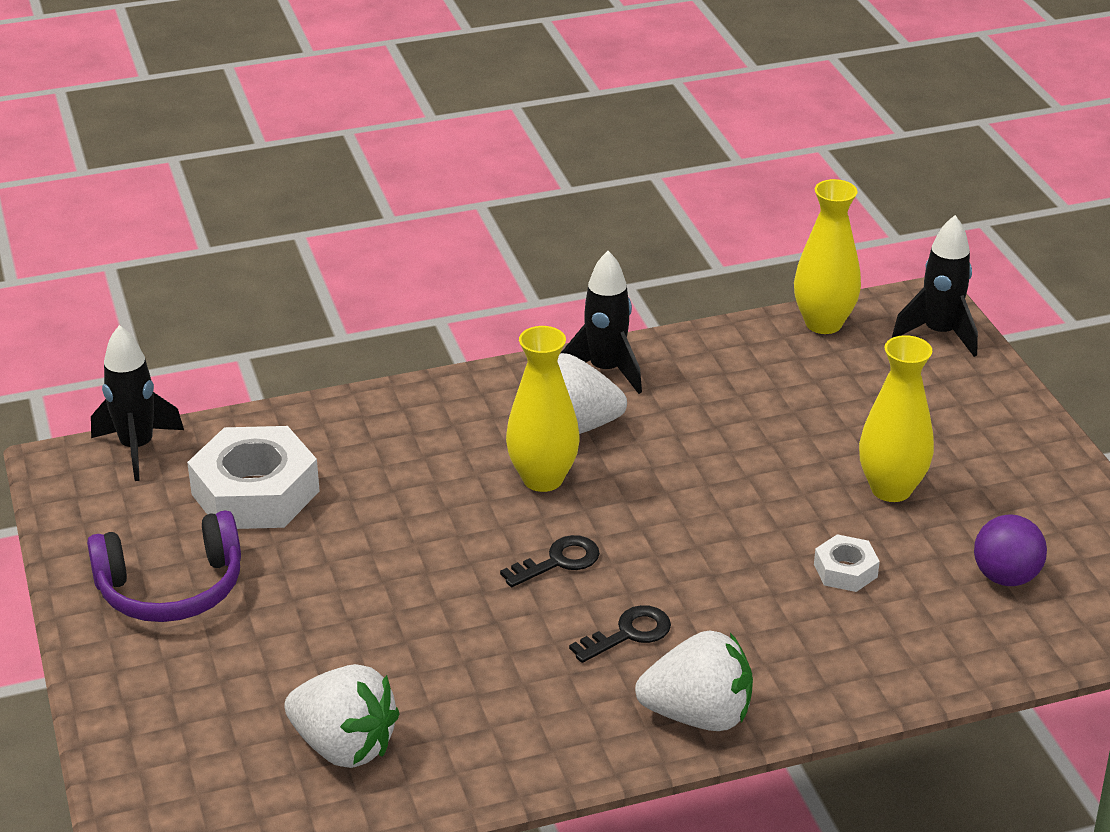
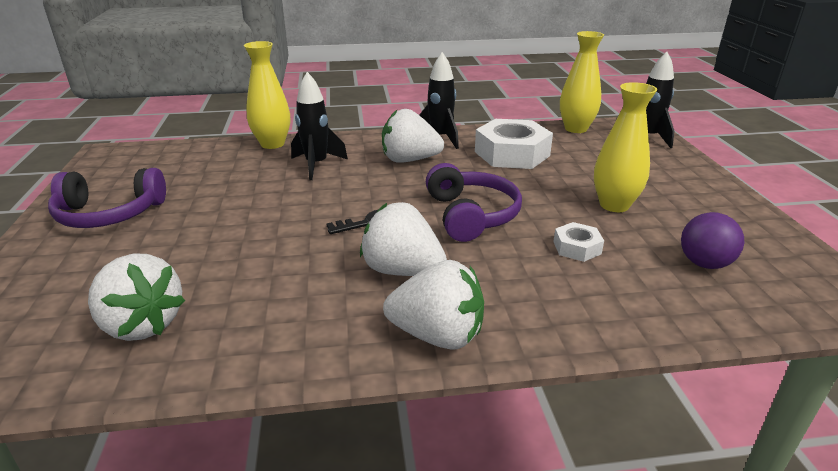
camera: 10 degrees right, 5 degrees down
black rocket [91,325,184,481] -> black rocket moved to [291,72,348,180]
white nut [187,426,320,529] -> white nut moved to [475,119,553,169]
yellow vase [506,326,580,492] -> yellow vase moved to [244,41,290,149]
black key [569,605,671,663] -> white strawberry [360,202,447,276]
none -> purple headphones [426,163,522,242]

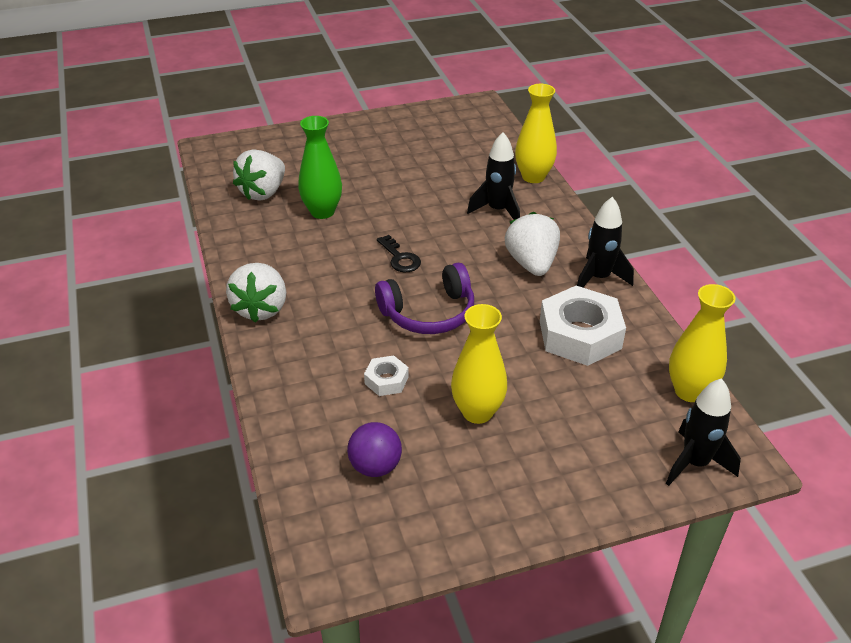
camera: 80 degrees right, 10 degrees up
purple headphones [48,168,166,228] -> none
white strawberry [360,202,447,276] -> none
none -> green vase [298,116,342,219]

